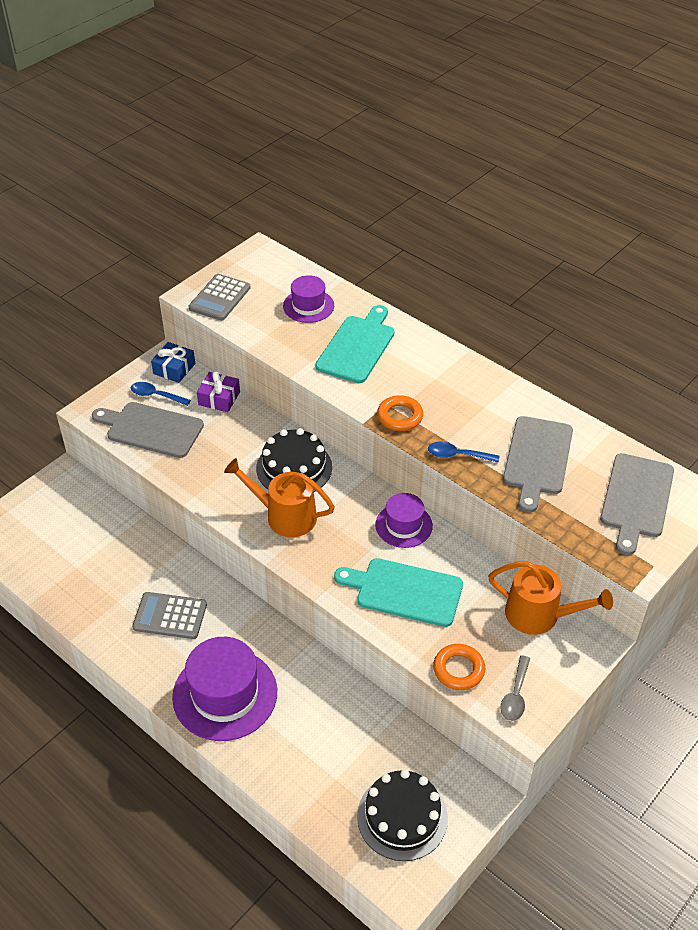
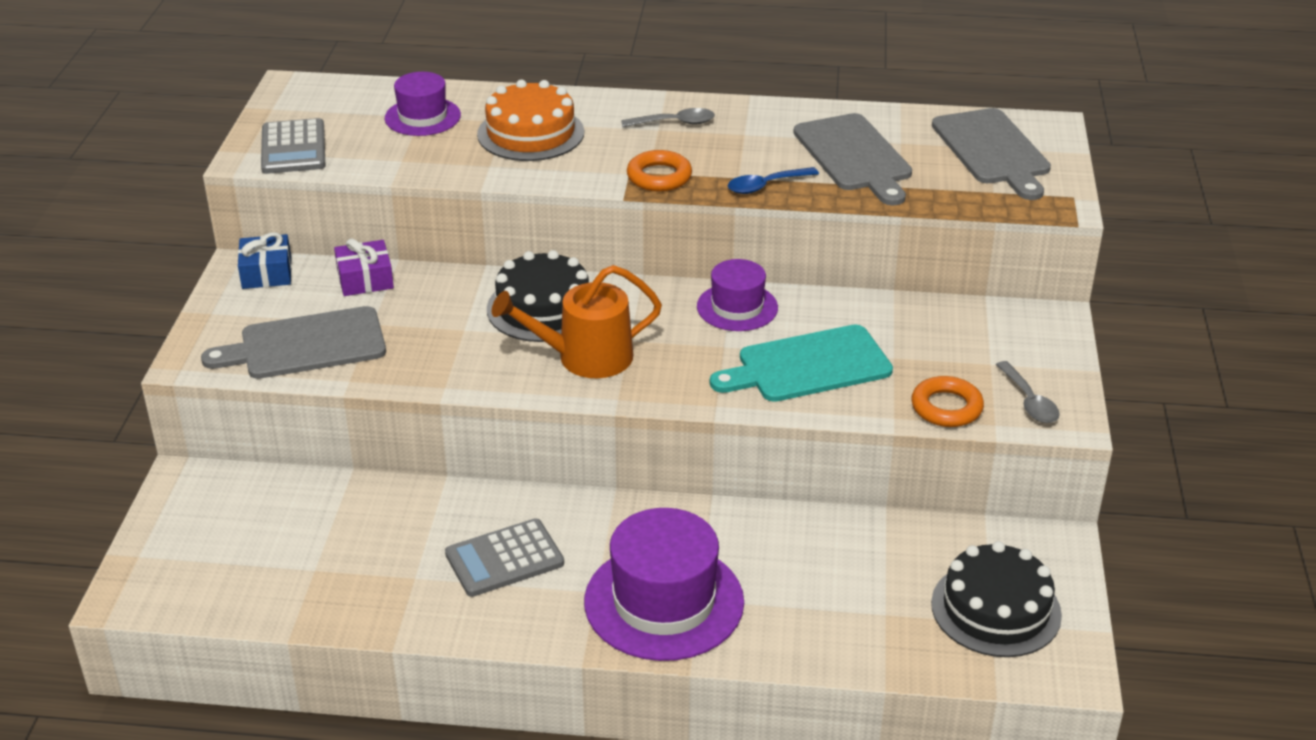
camera: 35 degrees left, 10 degrees down
blue spoon [131,382,191,406] -> none
turquoise cutting board [315,305,394,383] -> orange cake [477,79,584,161]
orange watering can [488,561,613,635] -> none
none -> grey spoon [621,108,715,128]

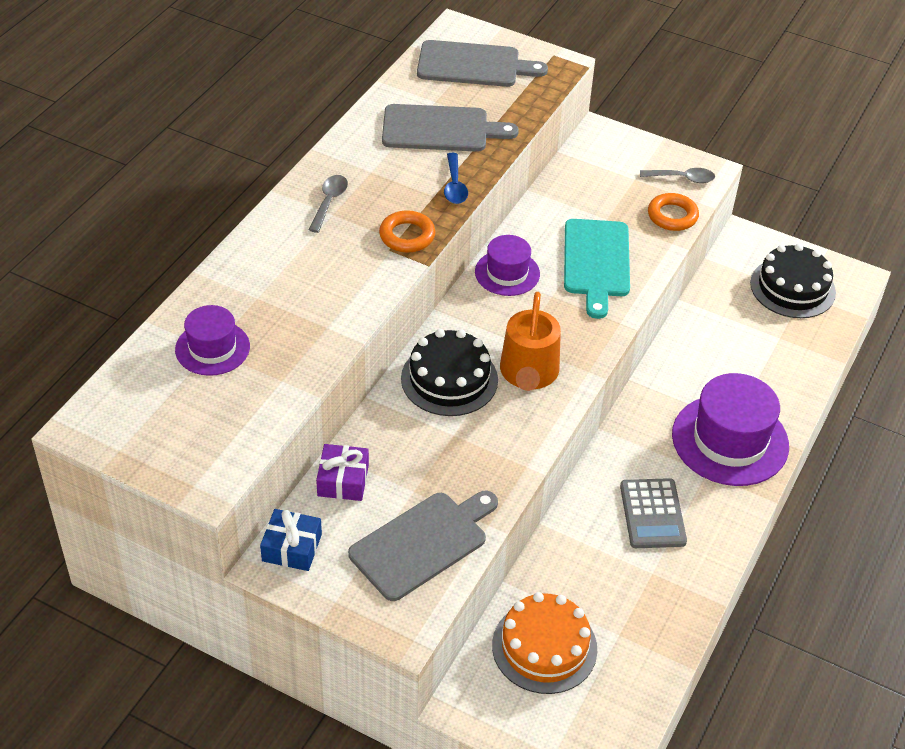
camera: 70 degrees left, 10 degrees up
grey cutting board [201,306,386,379] -> grey cutting board turned 135 degrees counterclockwise [348,491,498,601]
grey calculator [261,118,325,174] -> none
orange cake [477,79,584,161] -> orange cake moved to [492,592,597,694]

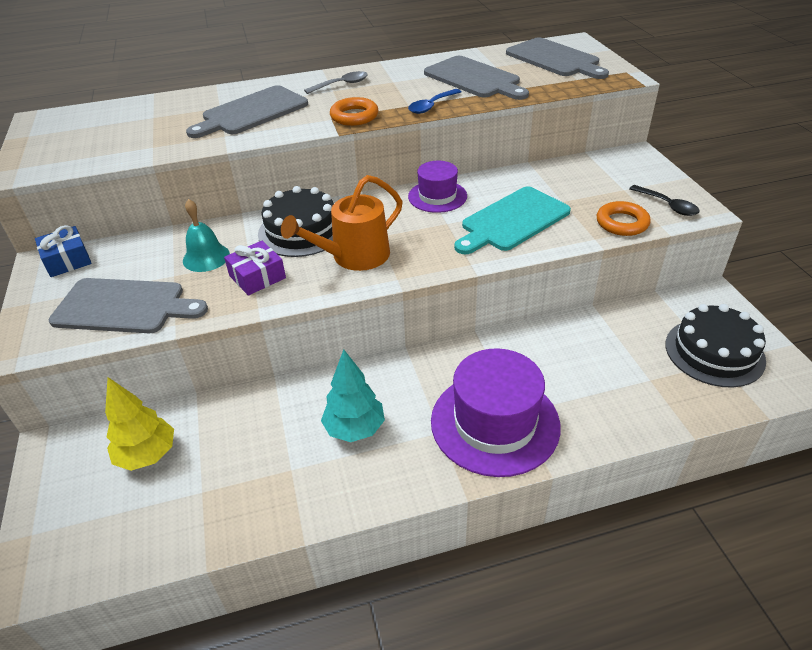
camera: 50 degrees right, 5 degrees down
purple hat [175,305,250,376] -> none
purple gift [316,444,369,501] -> purple gift moved to [224,241,286,296]
orange cake [492,592,597,694] -> yellow tree [105,377,174,471]
grey calculator [620,478,687,548] -> turquoise tree [321,349,385,442]
grey spoon [640,168,715,183] -> black spoon [629,185,700,216]
none -> turquoise bell [183,199,230,272]
none -> grey cutting board [186,85,308,138]

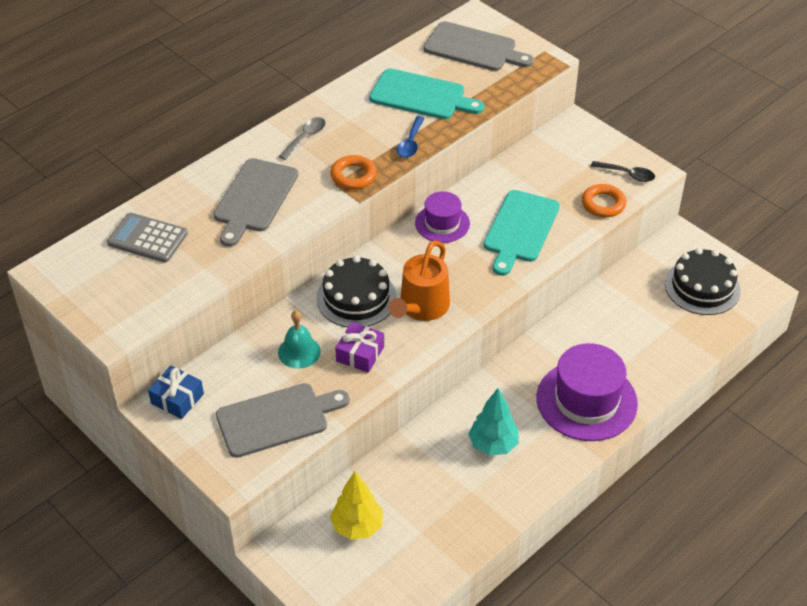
camera: 30 degrees left, 5 degrees up
grey cutting board [424,56,529,100] -> turquoise cutting board [369,68,484,119]
none -> grey calculator [107,213,188,263]

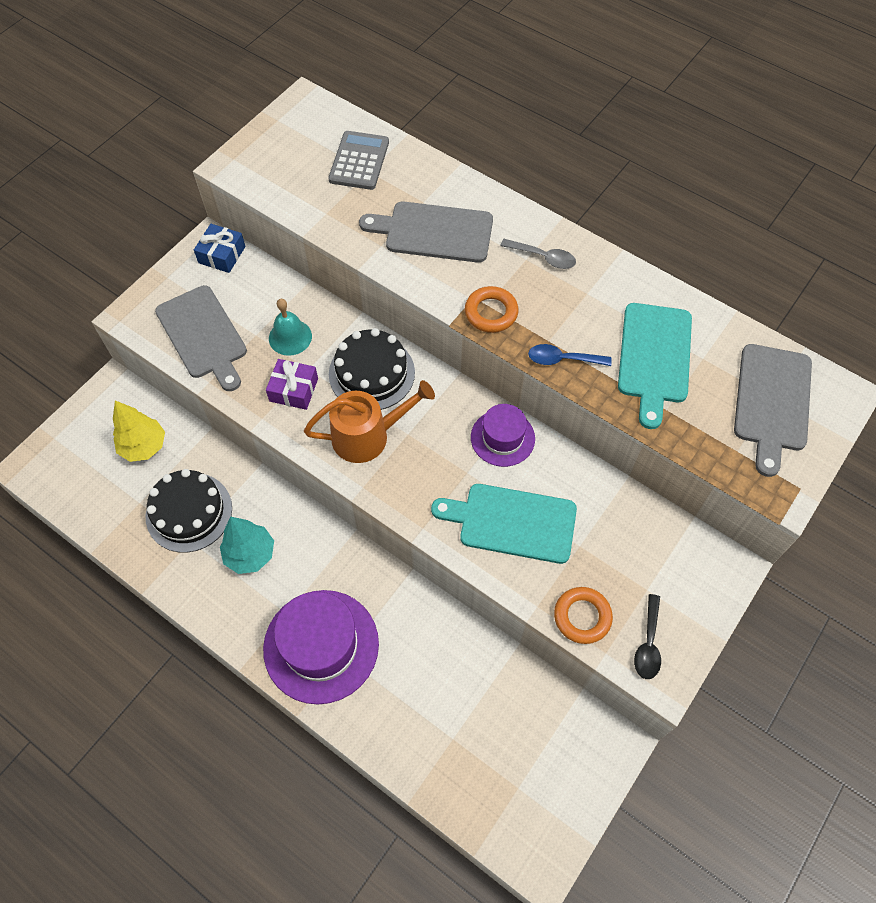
camera: 80 degrees right, 15 degrees up
orange watering can [388,240,450,321] -> orange watering can turned 150 degrees clockwise [304,380,435,463]
black cake [665,248,741,315] -> black cake moved to [146,469,232,553]

